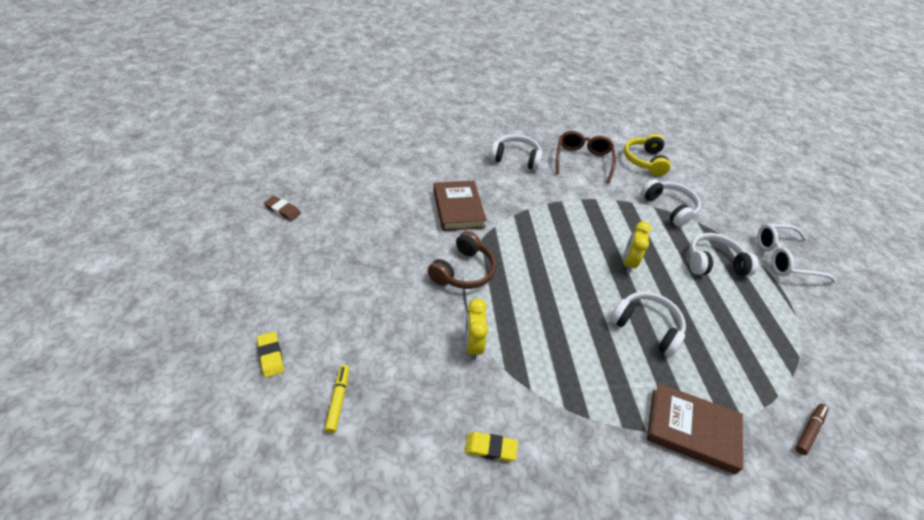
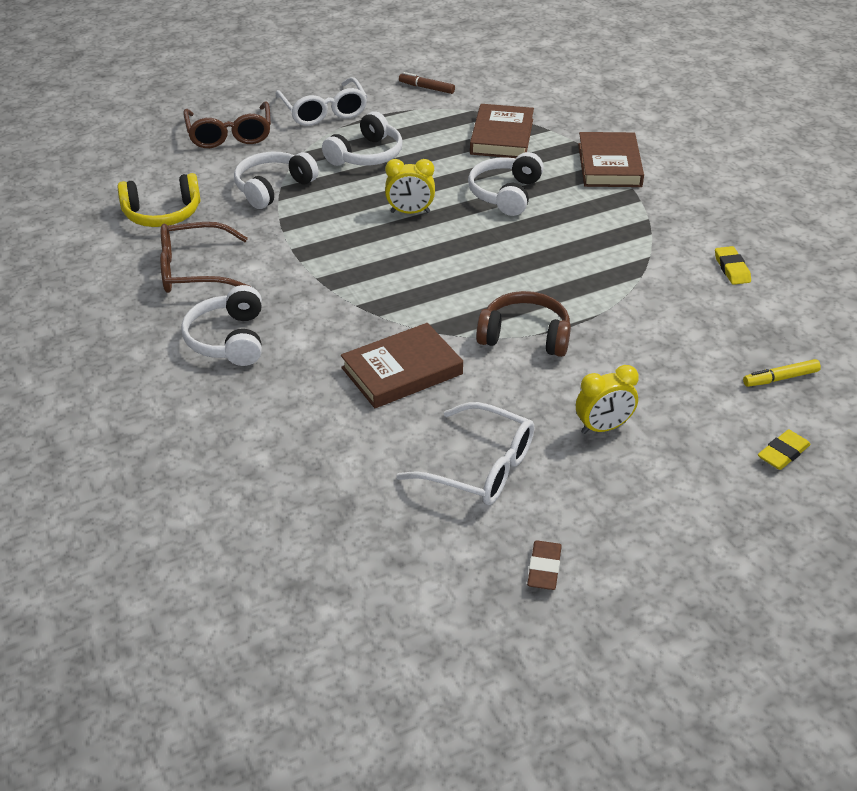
camera: 105 degrees left, 5 degrees down
yellow clock [465,298,488,360] -> yellow clock moved to [576,365,639,434]
white headphones [689,233,759,276] -> white headphones turned 120 degrees counterclockwise [322,111,402,166]
brown marker [795,404,828,455] -> brown marker moved to [399,72,455,94]
none -> brown glasses [183,101,271,148]
none -> white glasses [396,402,534,505]
none -> brown book [470,104,534,158]

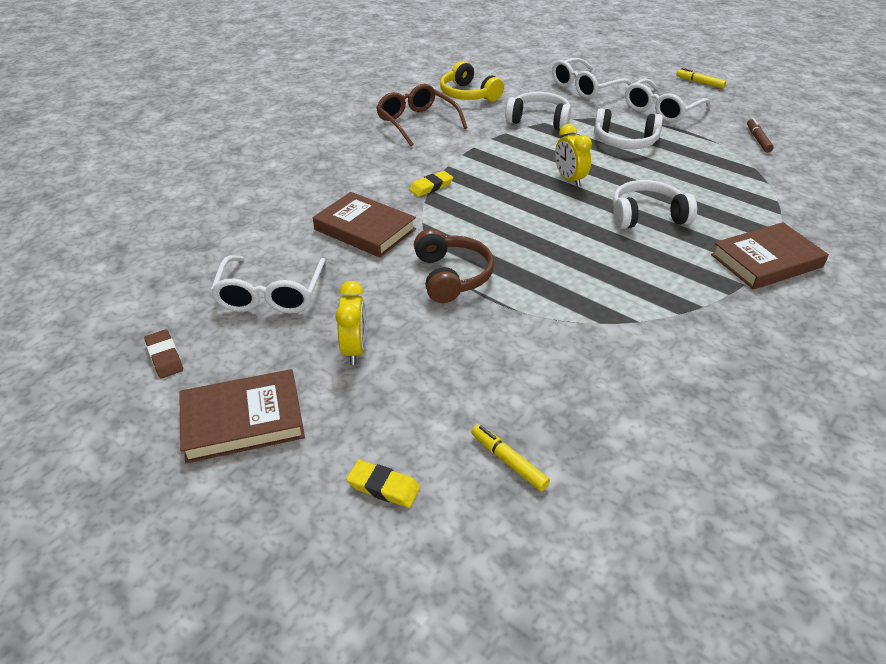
camera: 65 degrees right, 0 degrees up
white headphones [181,285,262,366] -> none
brown glasses [183,101,271,148] -> white glasses [552,58,632,99]
brown book [470,104,534,158] -> brown book moved to [179,369,305,463]
brown eraser [527,540,562,590] -> brown eraser turned 75 degrees clockwise [144,330,183,379]
yellow clock [576,365,639,434] -> yellow clock turned 135 degrees counterclockwise [335,281,366,365]
yellow eraser [715,246,751,285] -> yellow eraser moved to [409,171,453,197]
none -> yellow marker [676,68,726,89]

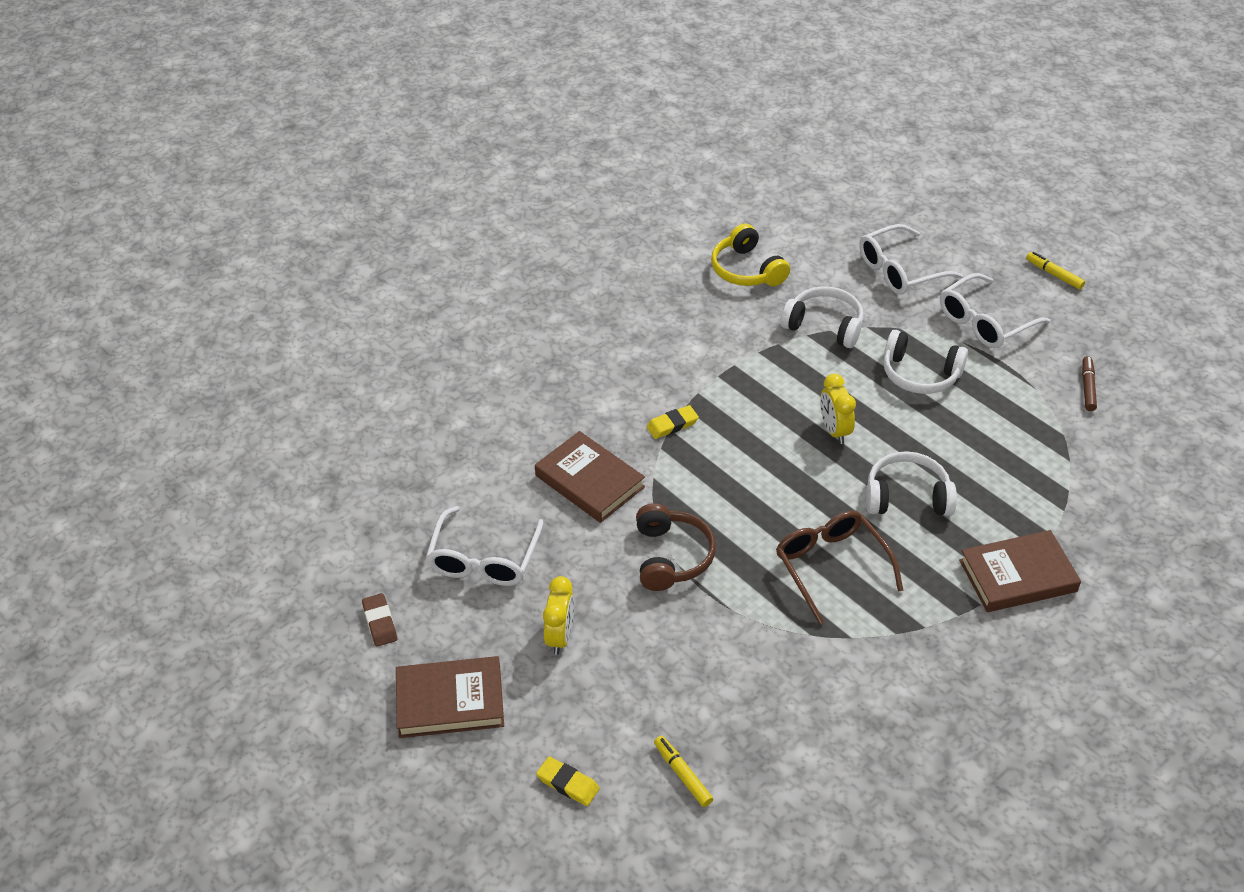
camera: 10 degrees right, 5 degrees up
brown glasses [376,84,468,146] -> brown glasses moved to [776,511,904,625]

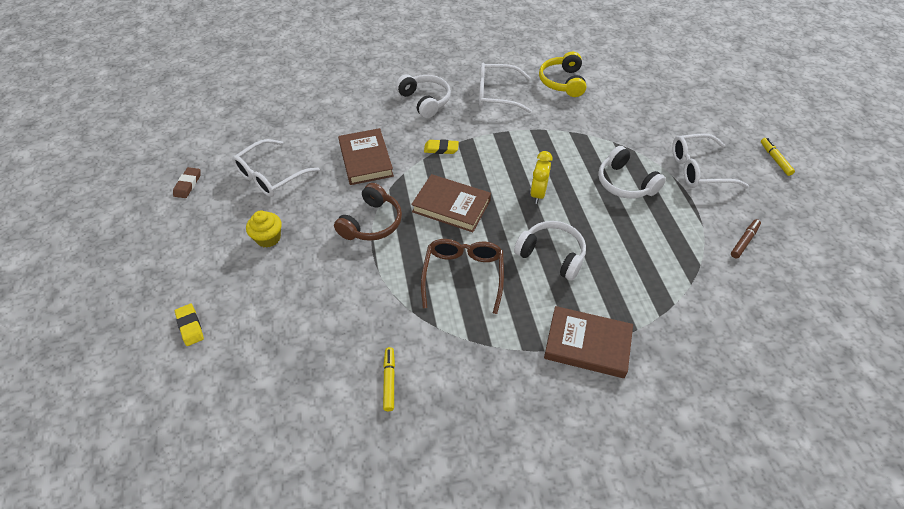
camera: 30 degrees right, 5 degrees up
brown book [396,656,504,738] -> brown book moved to [411,174,491,232]
yellow clock [543,576,574,655] -> yellow cupcake [246,211,282,248]
yellow marker [654,736,713,807] -> yellow marker moved to [383,347,395,411]
white headphones [781,286,864,348] -> white headphones moved to [396,74,451,118]
white glasses [859,224,963,295] -> white glasses moved to [479,63,532,113]

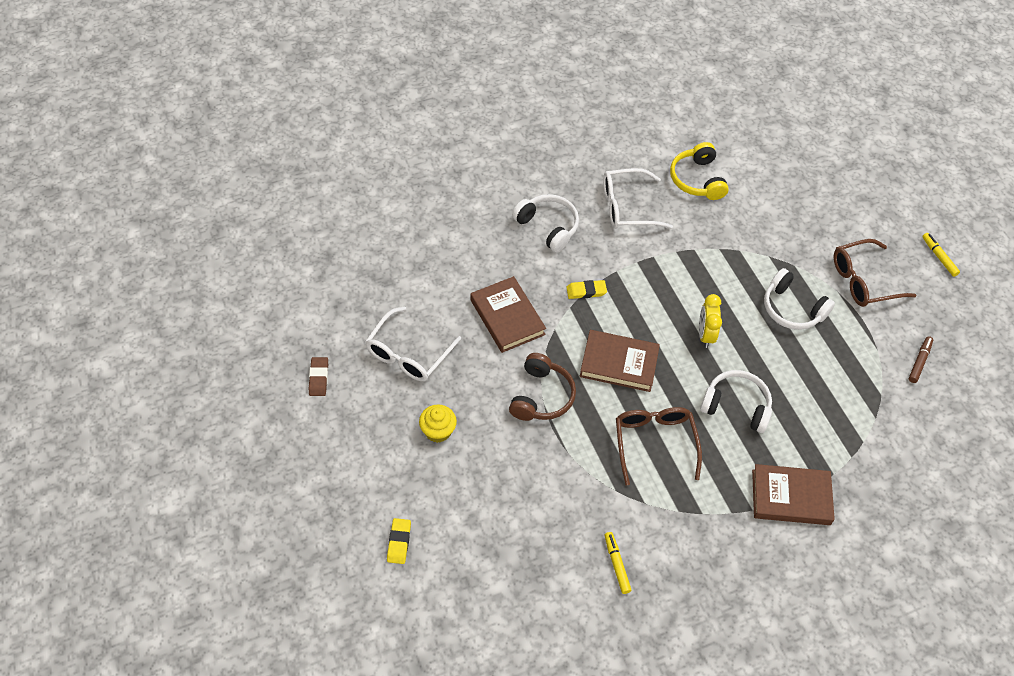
camera: 15 degrees left, 5 degrees up
yellow eraser [175,304,204,346] -> yellow eraser turned 45 degrees clockwise [387,518,411,564]
white glasses [672,134,749,188] -> brown glasses [834,239,917,307]

